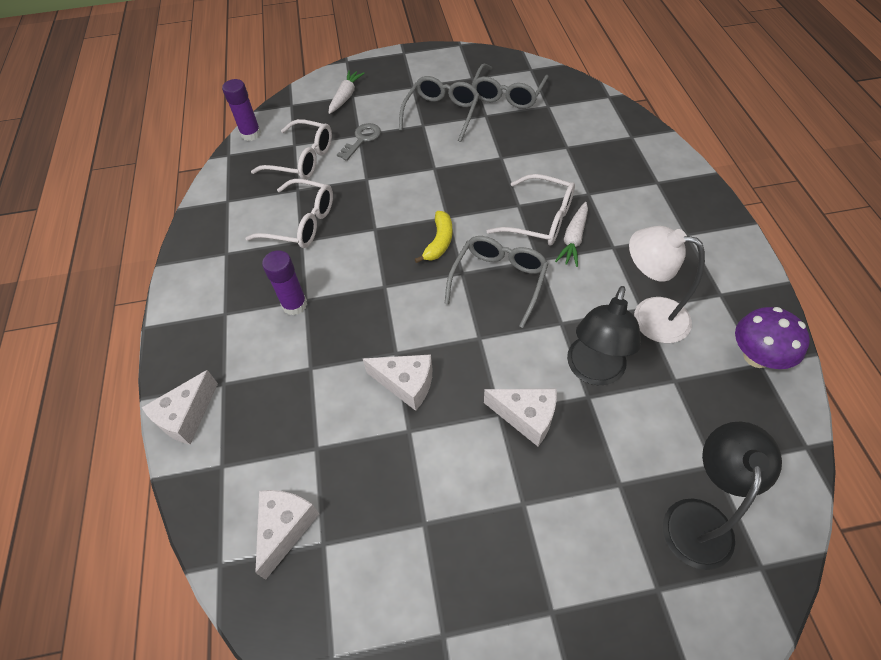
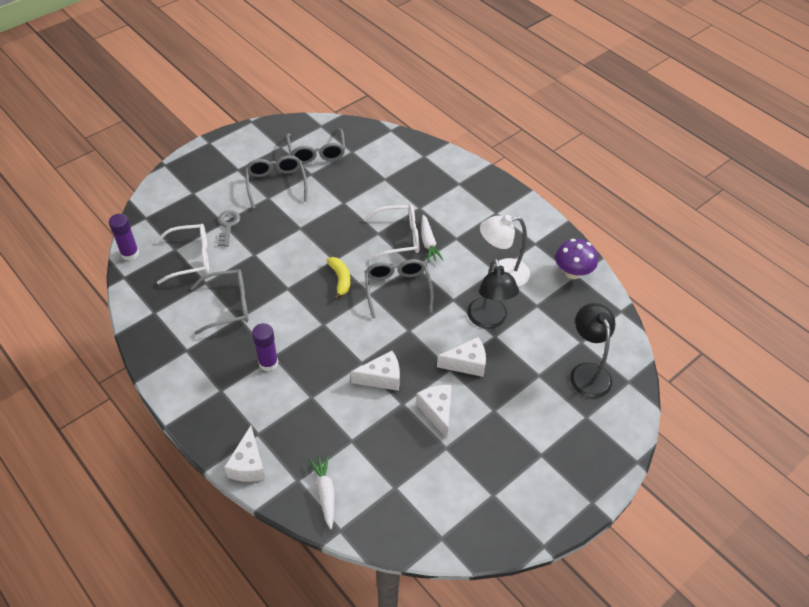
camera: 35 degrees left, 5 degrees down
white glasses [245,179,333,248] -> grey glasses [190,269,249,335]
white cheese [255,490,319,580] -> white cheese moved to [416,385,452,439]
white carrot [329,70,365,114] -> white carrot moved to [309,455,335,529]

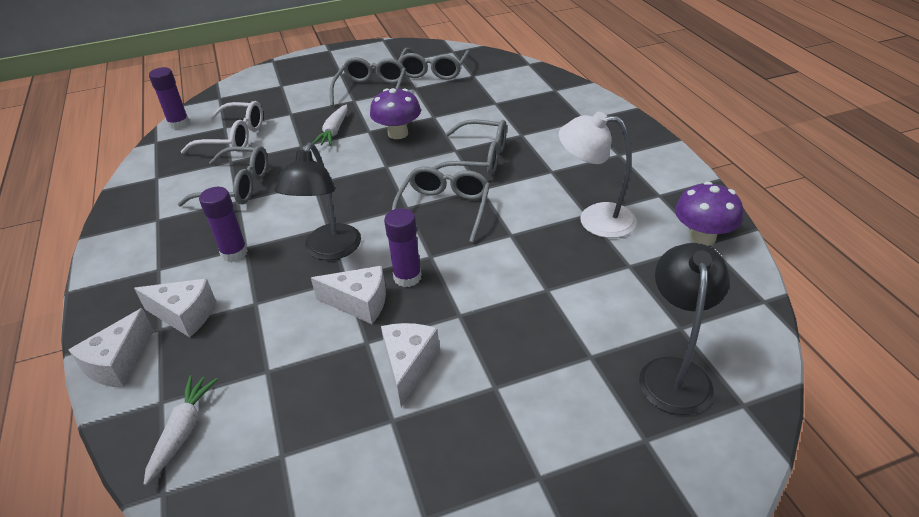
camera: 25 degrees right, 10 degrees down
grey key [218,210,240,247] -> none
yellow banana [326,257,350,300] -> none
white glasses [364,205,419,261] -> grey glasses [432,119,507,175]
white carrot [421,215,444,262] -> white carrot moved to [313,104,348,146]
white cheese [437,337,486,377] -> white cheese moved to [134,279,216,337]
black lamp [467,259,519,329] -> black lamp moved to [274,142,361,260]
none -> purple mushroom [370,88,421,139]
none -> purple glue stick [384,208,422,287]

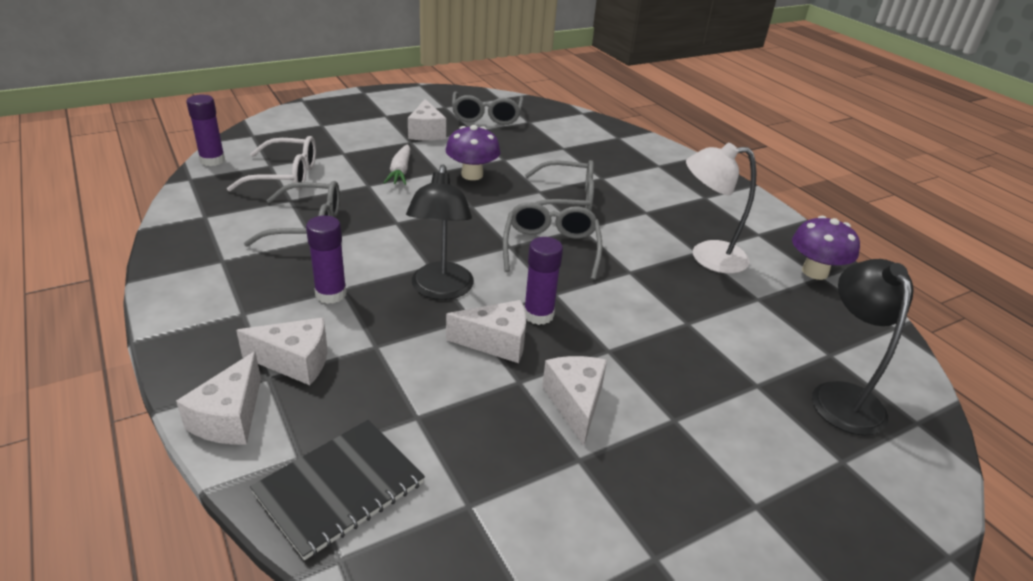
camera: 15 degrees left, 5 degrees down
white carrot [144,376,218,485] -> black notebook [250,420,425,560]
grey glasses [330,57,406,106] -> white cheese [408,99,446,140]

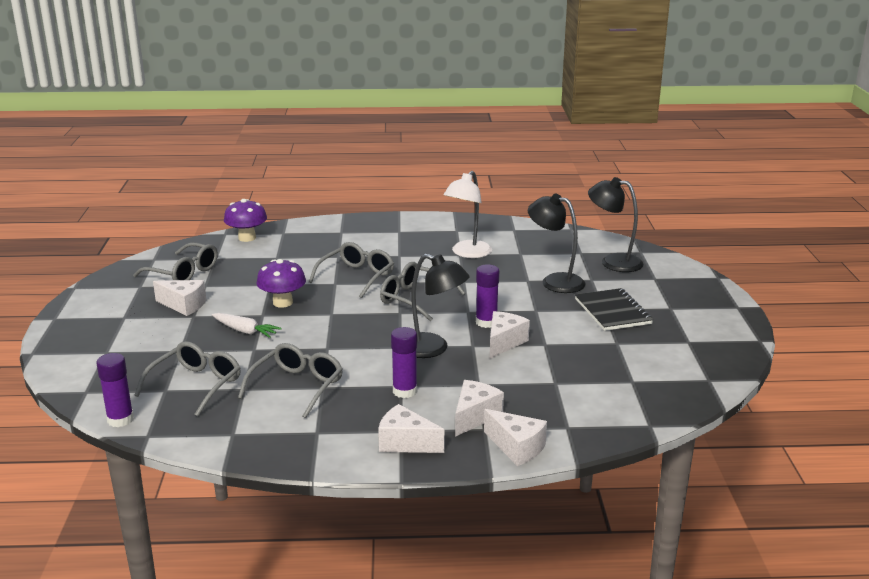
camera: 60 degrees left, 10 degrees down
white glasses [227,136,316,191] -> grey glasses [134,341,241,416]
black notebook [250,420,425,560] -> black notebook moved to [575,288,653,331]
white cheese [542,356,607,446] -> white cheese moved to [378,404,444,453]
purple mushroom [792,216,860,280] -> purple mushroom moved to [224,199,267,242]
none -> black lamp [528,193,586,293]

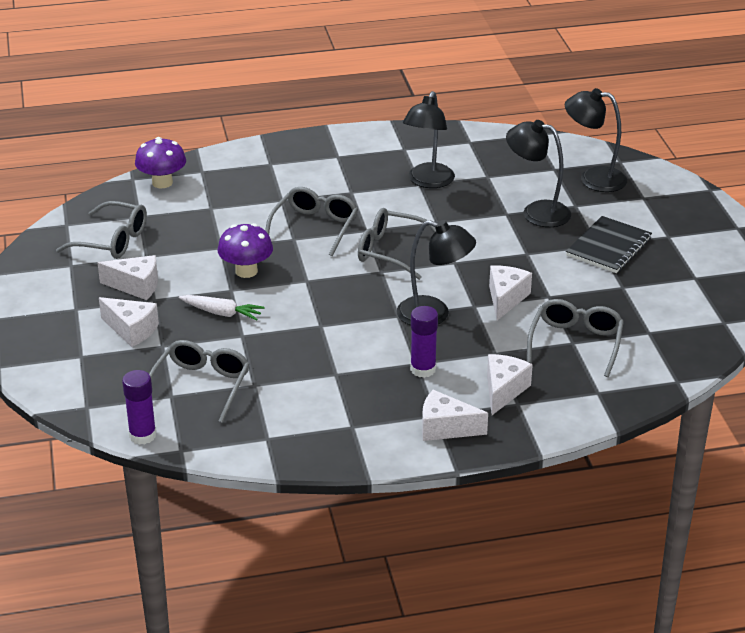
camera: 10 degrees left, 10 degrees up
grey glasses [238,343,343,418] -> grey glasses moved to [527,299,624,377]
white lamp [443,171,492,258] -> black lamp [403,91,455,188]
purple glue stick [476,264,499,328] -> none
white cheese [484,409,547,466] -> white cheese moved to [99,297,159,347]
black notebook [575,288,653,331] -> black notebook turned 60 degrees clockwise [566,216,652,273]

